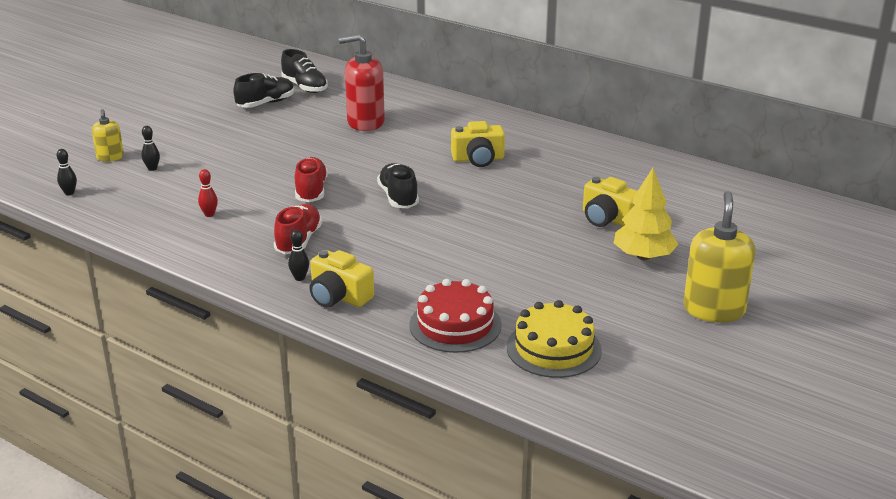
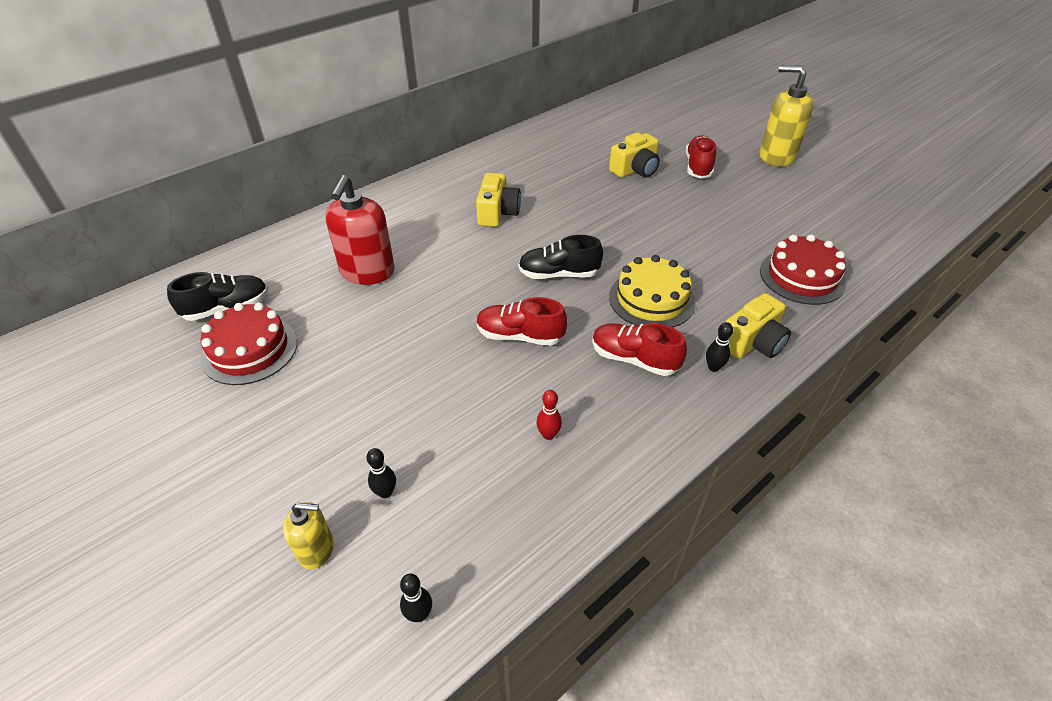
camera: 75 degrees left, 15 degrees up
black shoe [233,73,294,108] -> red cake [200,303,297,385]
yellow cake [507,300,602,378] -> yellow cake moved to [609,255,695,328]
yellow tree [614,168,679,260] -> red shoe [686,135,716,178]

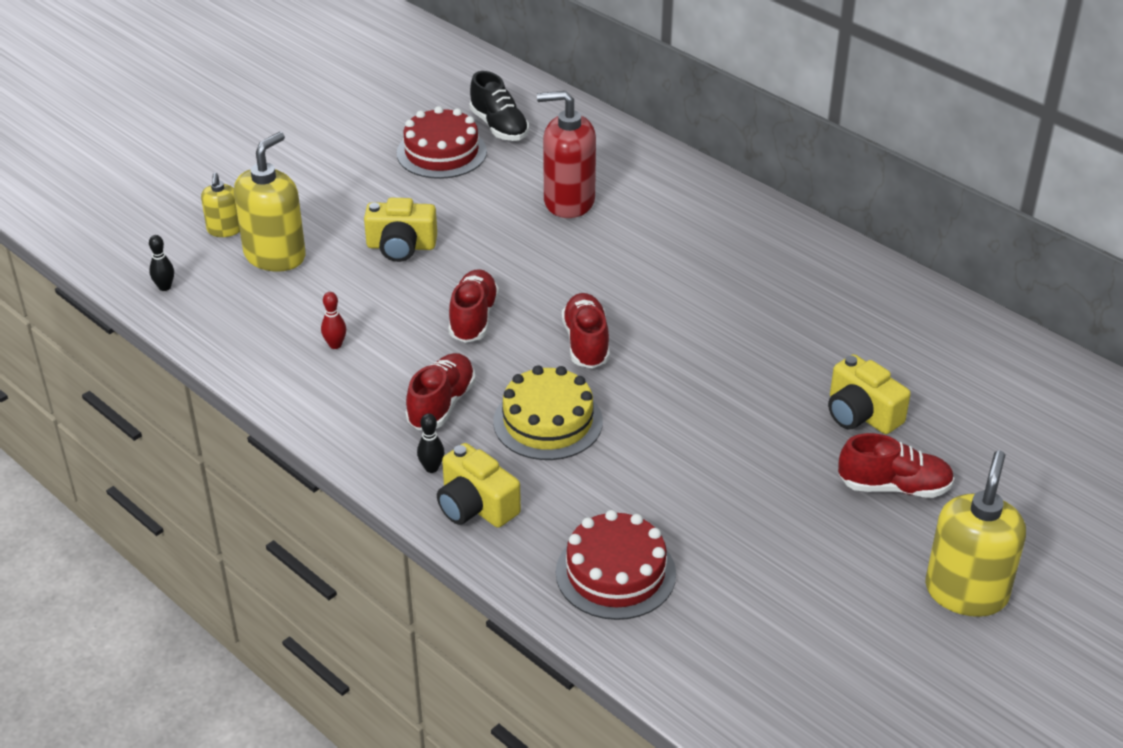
camera: 85 degrees right, 5 degrees down
black bowling pin [367,448,396,498] -> yellow soap dispenser [234,132,306,272]
yellow camera [476,173,521,227] -> yellow camera moved to [364,198,437,262]
black shoe [518,235,603,279] -> red shoe [562,293,610,369]

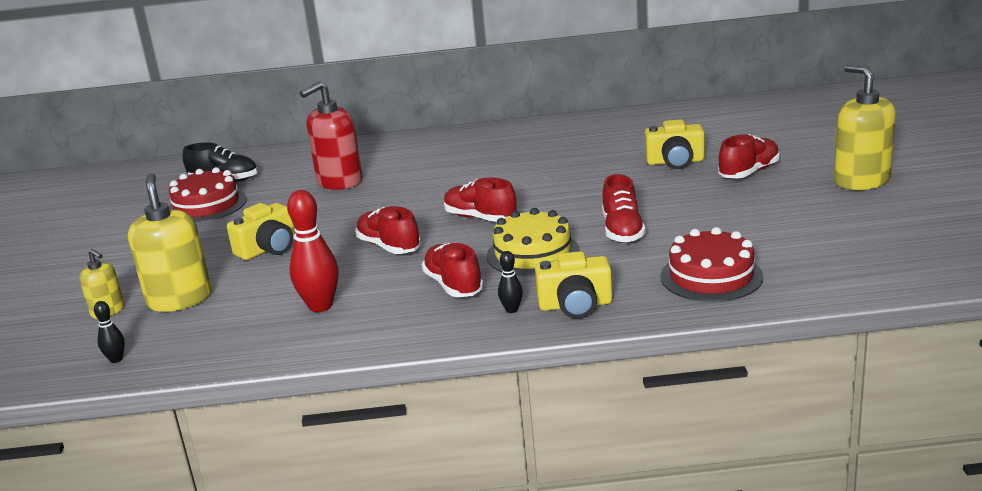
camera: 45 degrees left, 15 degrees down
red bowling pin [321,292,346,349] -> red bowling pin [287,190,339,312], size x2.00
none -> red shoe [602,174,646,243]

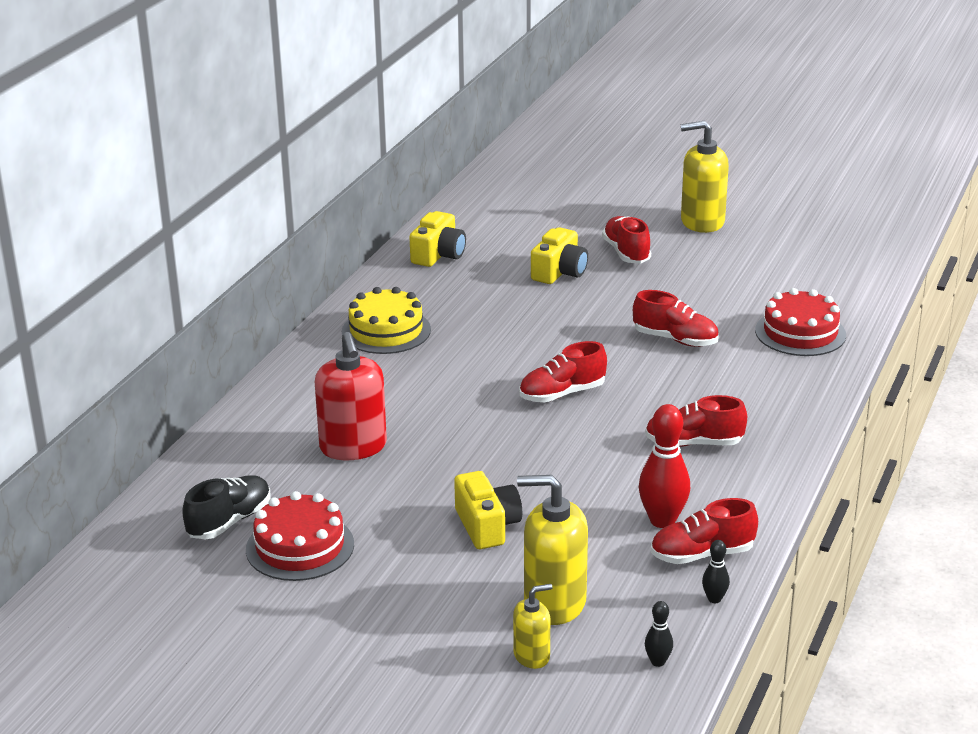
camera: 65 degrees left, 5 degrees up
red shoe [356,206,421,254] -> red shoe moved to [651,498,758,564]
yellow cake [486,208,580,276] -> yellow cake moved to [342,287,431,354]
black bowling pin [498,251,523,313] -> black bowling pin moved to [702,540,730,603]
yellow camera [535,251,613,318] -> yellow camera moved to [409,211,466,267]

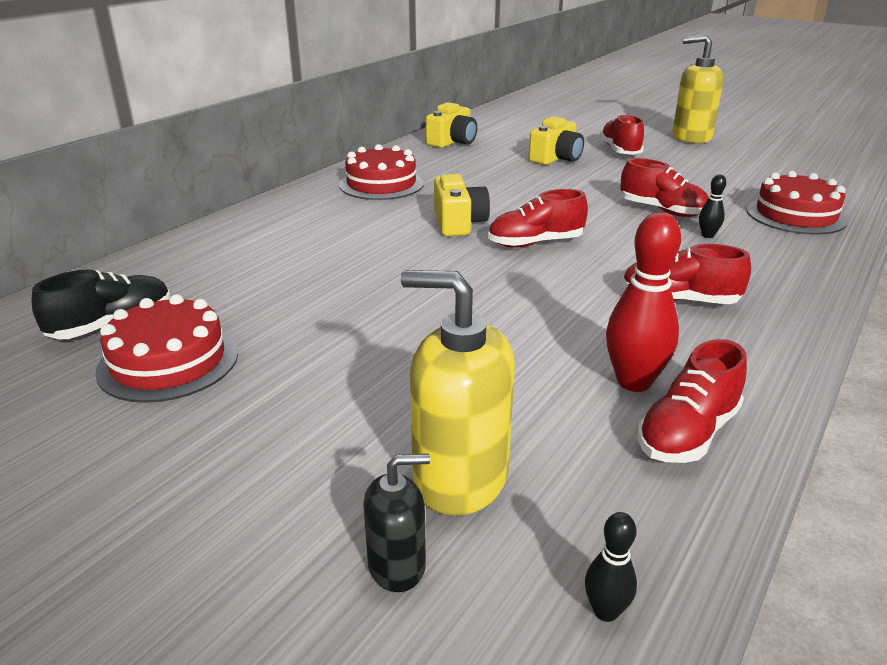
camera: 10 degrees right, 0 degrees up
red soap dispenser [315,332,387,460] -> none
yellow cake [342,287,431,354] -> red cake [339,144,424,200]
yellow camera [454,471,522,549] -> yellow camera moved to [434,174,490,236]
yellow soap dispenser [513,584,553,669] -> black soap dispenser [363,454,430,592]
red shoe [651,498,758,564] -> red shoe turned 45 degrees counterclockwise [637,339,747,463]
black bowling pin [702,540,730,603] -> black bowling pin moved to [699,174,726,238]

